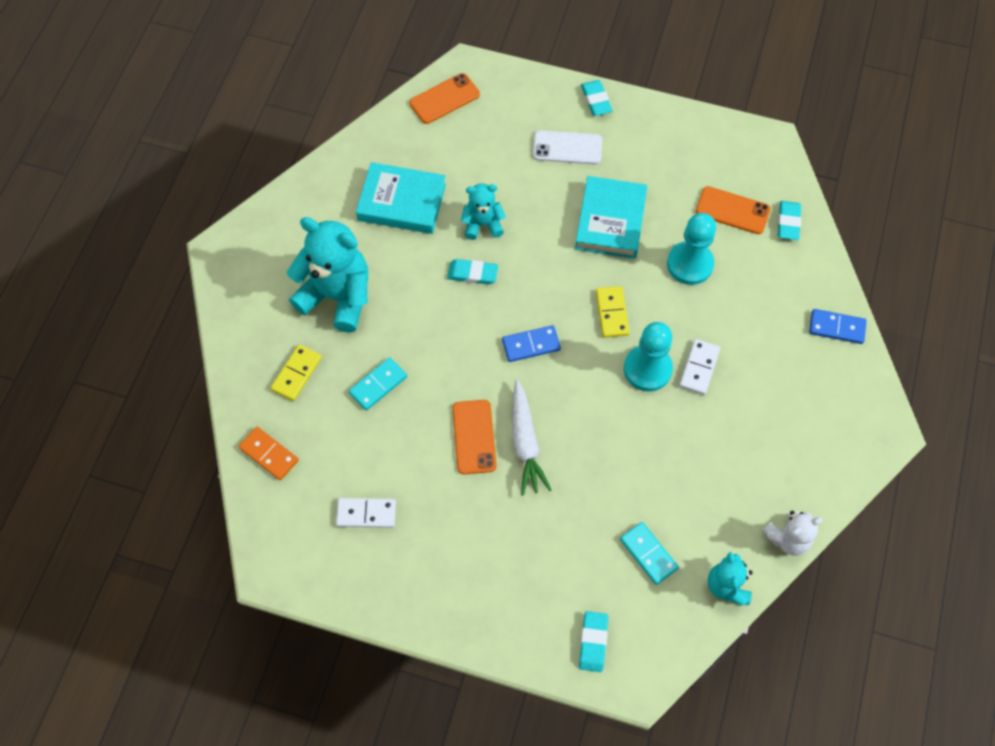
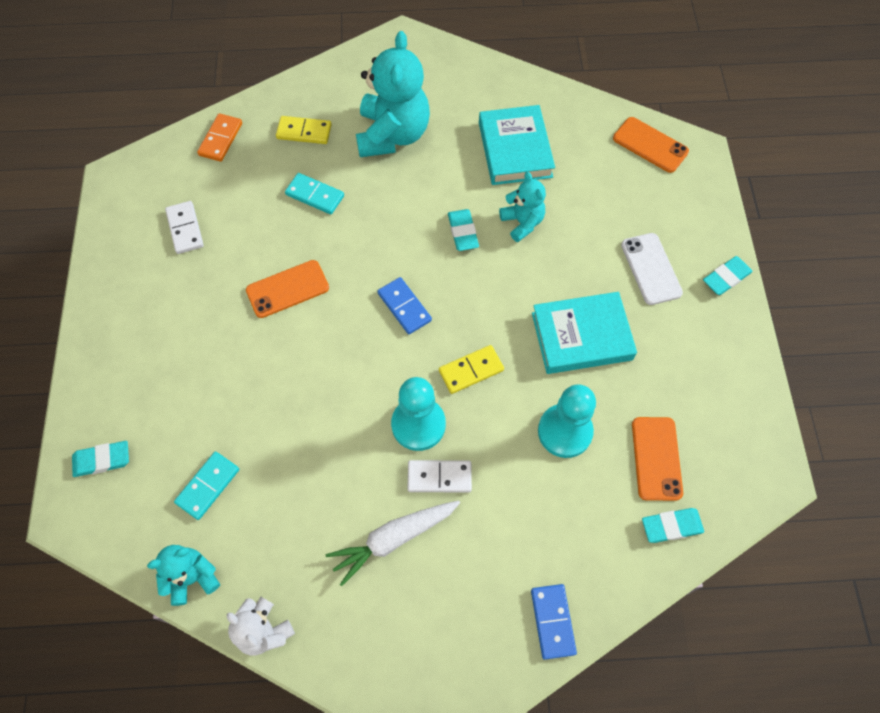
camera: 70 degrees right, 0 degrees up
white carrot [512,380,551,496] -> white carrot moved to [326,500,460,586]

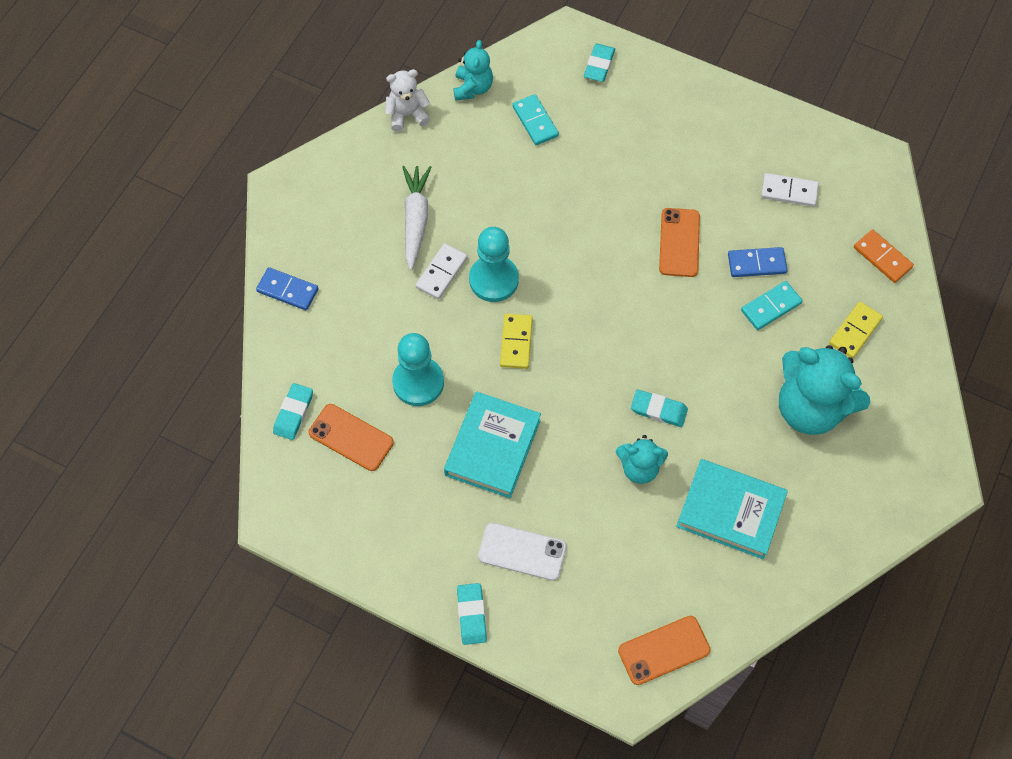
camera: 120 degrees right, 0 degrees up
blue domino [378,277,432,334] -> blue domino moved to [728,247,788,277]

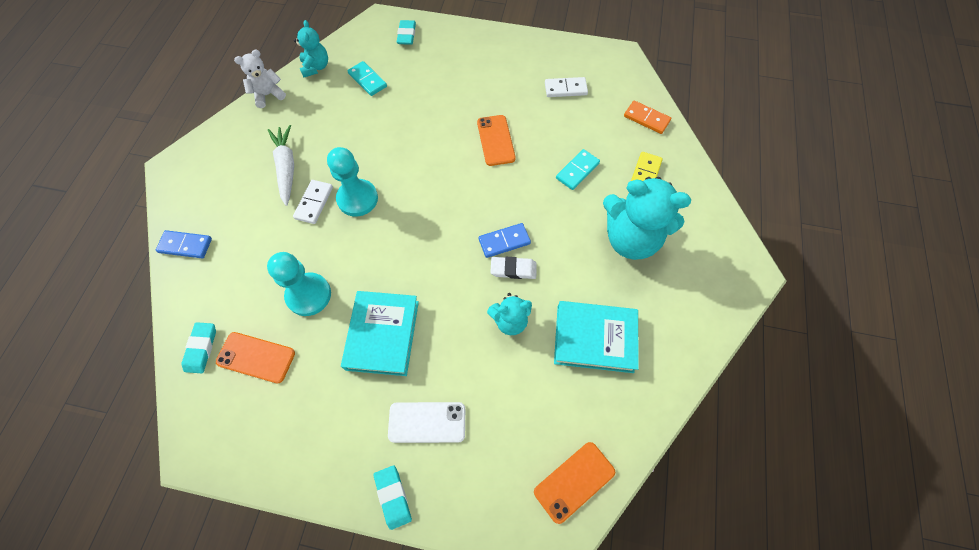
camera: 15 degrees left, 0 degrees up
yellow domino [500,313,533,369] -> none
turquoise eraser [631,390,688,427] -> white eraser [490,257,537,279]
blue domino [728,247,788,277] -> blue domino moved to [479,223,531,258]

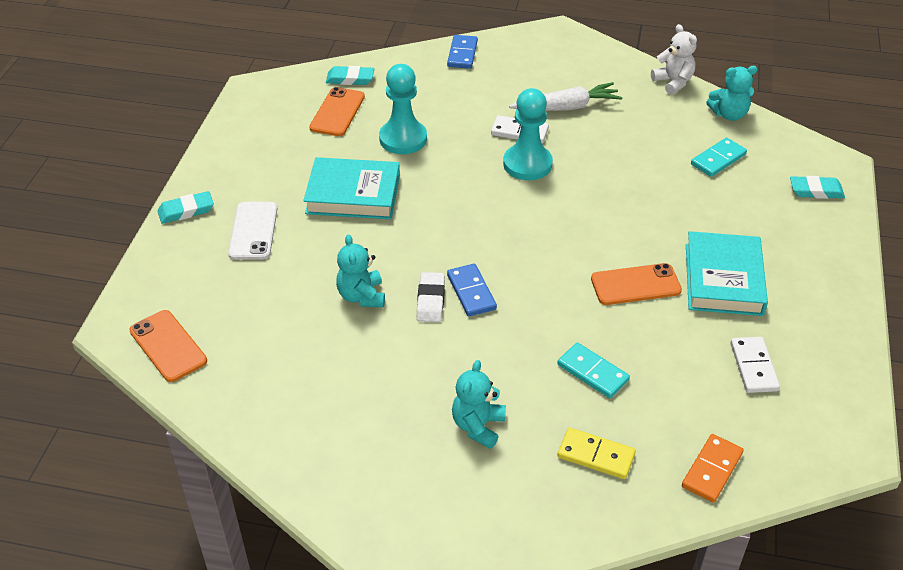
camera: 90 degrees right, 20 degrees down
turquoise book [554,301,639,373] -> turquoise book moved to [686,231,768,316]
turquoise teddy bear [603,177,691,260] -> turquoise teddy bear [452,360,506,449], size x0.53

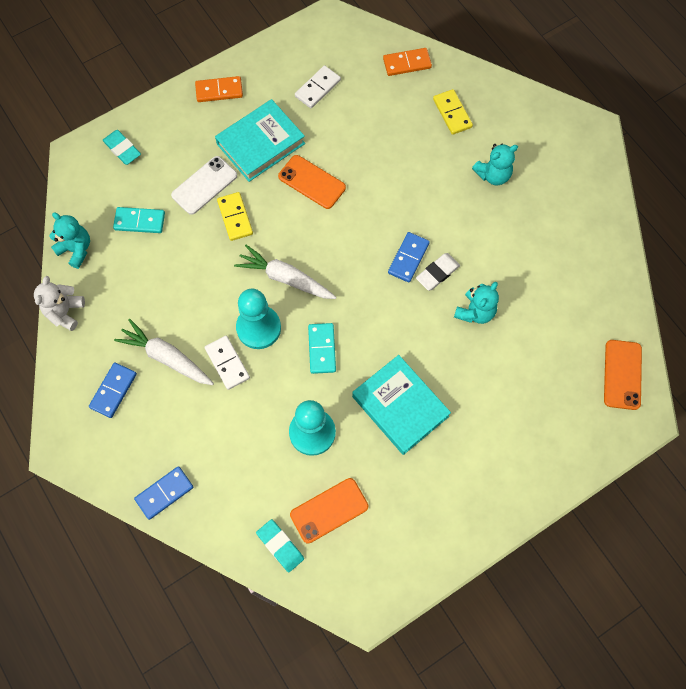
camera: 135 degrees left, 25 degrees up
turquoise eraser [158,191,214,224] -> none
white phone [228,202,277,260] -> white phone moved to [171,156,237,215]
turquoise domino [557,343,630,398] -> turquoise domino moved to [308,323,336,374]
none -> blue domino [89,363,137,418]
none -> orange domino [195,76,243,102]
none -> yellow domino [217,192,253,241]
none -> white carrot [234,245,336,299]

